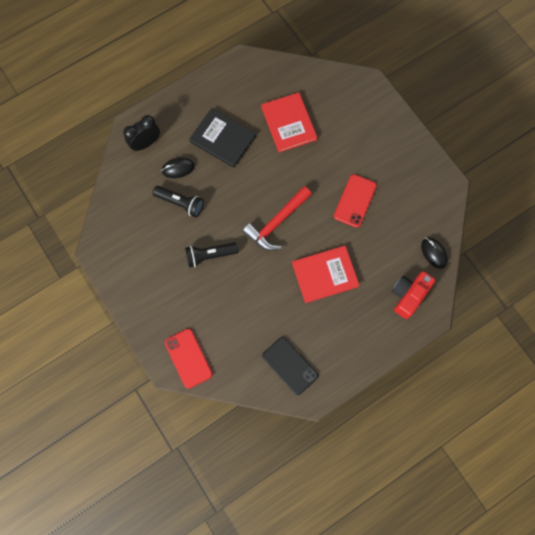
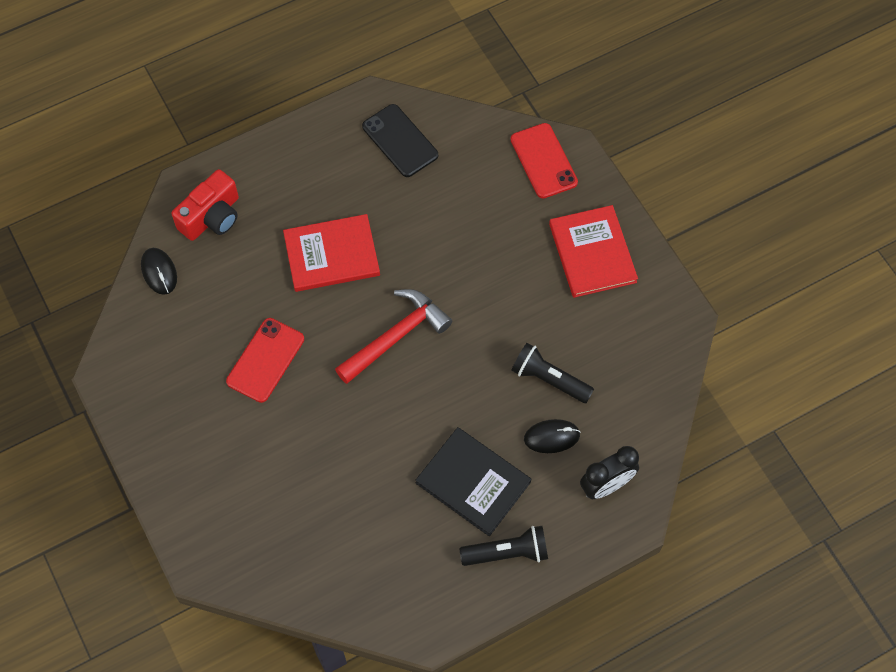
camera: 175 degrees left, 10 degrees down
black flashlight [185,242,238,268] -> black flashlight moved to [459,526,548,566]
red book [261,92,318,152] -> red book moved to [549,205,638,298]

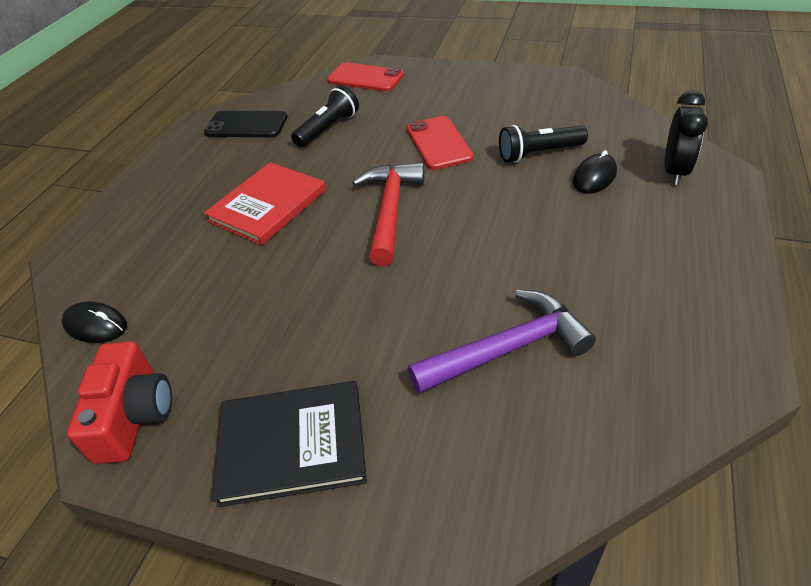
camera: 40 degrees left, 20 degrees down
red camera [171,169,239,241] -> red camera moved to [67,341,172,464]
red phone [226,318,304,403] -> red phone moved to [407,116,474,170]
black book [415,427,531,536] -> black book moved to [212,381,367,507]
black flashlight [459,526,548,566] -> black flashlight moved to [291,85,359,147]
red book [549,205,638,298] -> none
none -> purple hammer [408,290,596,394]

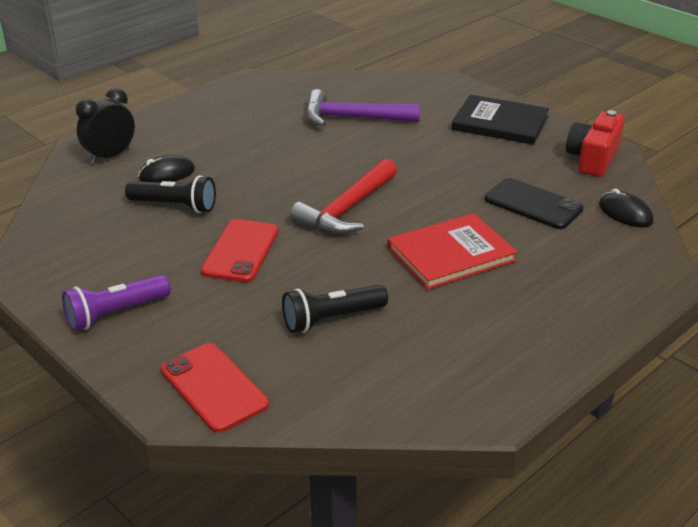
camera: 155 degrees left, 10 degrees down
black phone [204,111,288,137] -> black phone moved to [484,178,584,229]
none -> purple flashlight [62,275,171,331]

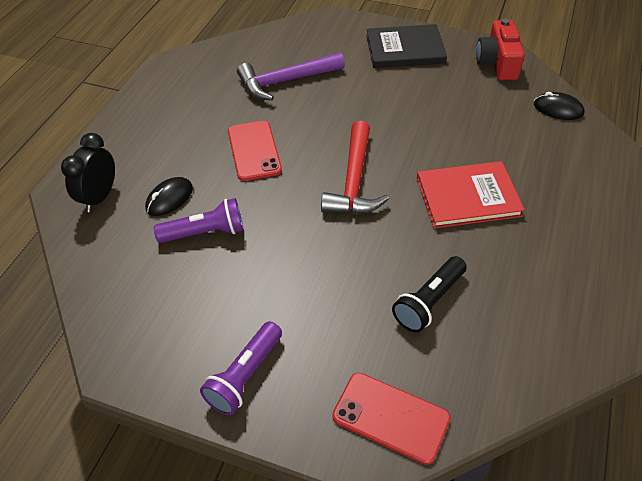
camera: 25 degrees left, 15 degrees up
black flashlight [125,175,216,213] -> purple flashlight [154,198,243,243]
red phone [201,219,279,282] -> red phone moved to [228,121,282,181]
red book [387,213,518,290] -> red book turned 45 degrees clockwise [417,161,525,228]
black phone [484,178,584,229] -> none

